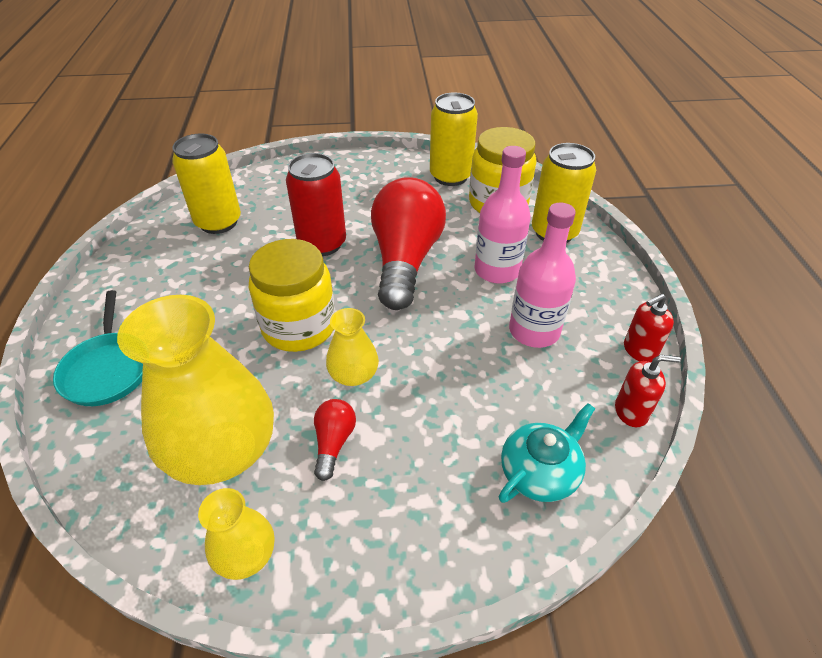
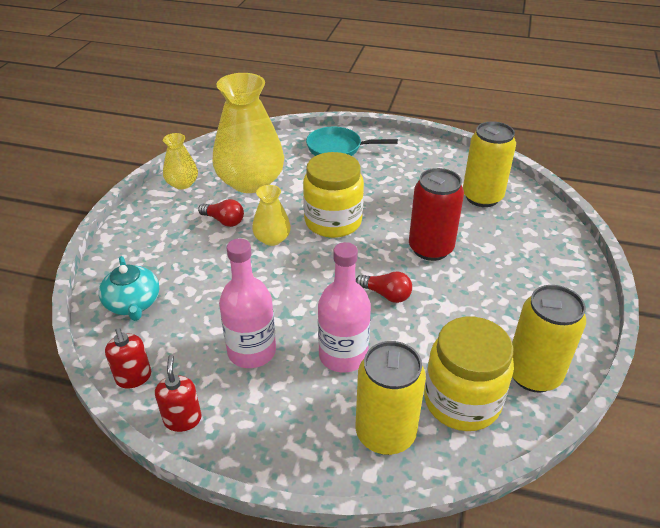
camera: 110 degrees right, 5 degrees down
red light bulb [371,177,446,310] -> red light bulb [356,271,412,303], size x0.42
red soap dispenser [615,355,681,427] -> red soap dispenser turned 45 degrees counterclockwise [105,328,151,388]

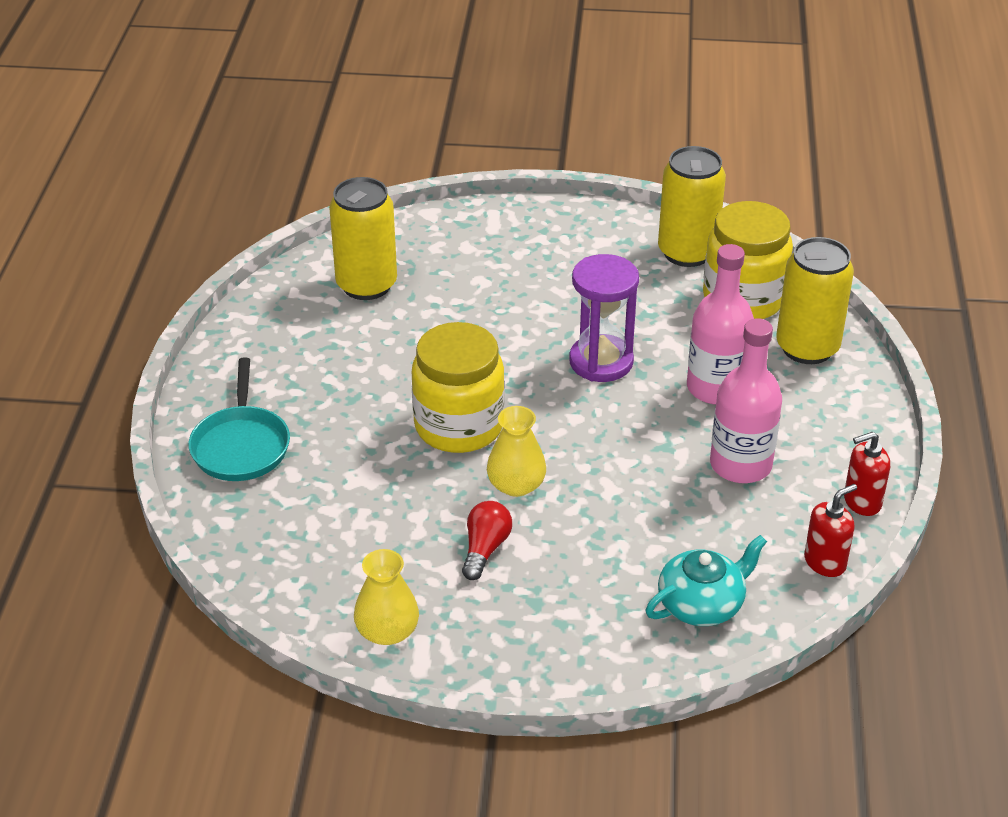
camera: 100 degrees left, 0 degrees up
yellow vase [213,73,284,193] -> none
red light bulb [356,271,412,303] -> purple hourglass [569,254,639,382]
red can [409,168,464,261] -> none

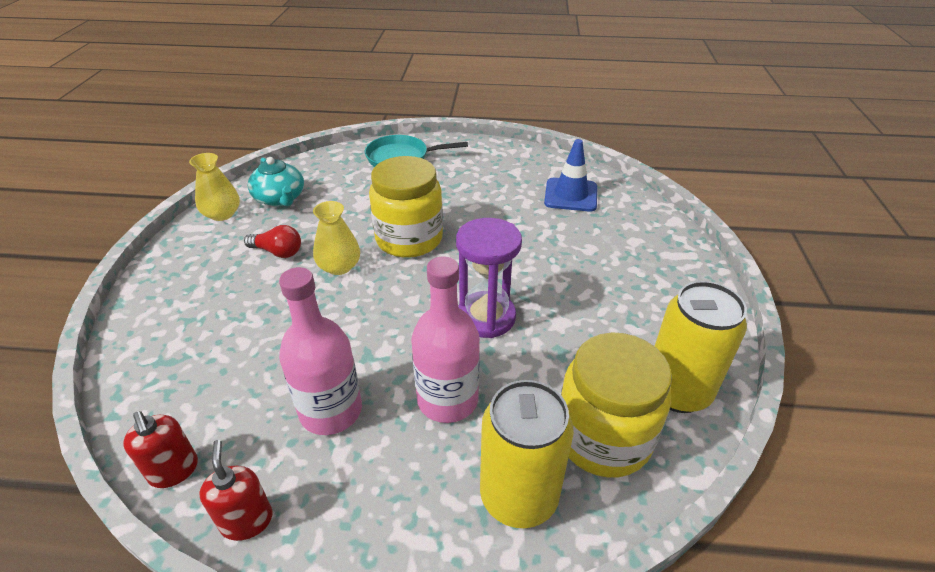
camera: 90 degrees right, 0 degrees up
yellow can [329,177,397,300] -> blue traffic cone [544,139,597,212]
turquoise teapot [646,535,767,626] -> turquoise teapot moved to [248,157,304,206]

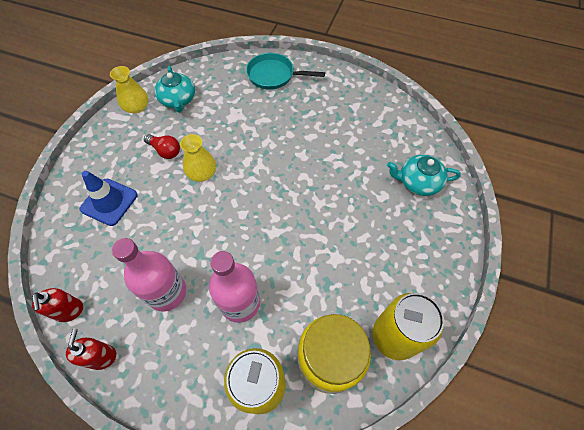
camera: 15 degrees right, 20 degrees up
yellow jar [369,156,443,258] -> none
purple hourglass [456,218,522,338] -> none
blue traffic cone [544,139,597,212] -> blue traffic cone moved to [79,171,138,226]
none -> turquoise teapot [387,155,461,196]

